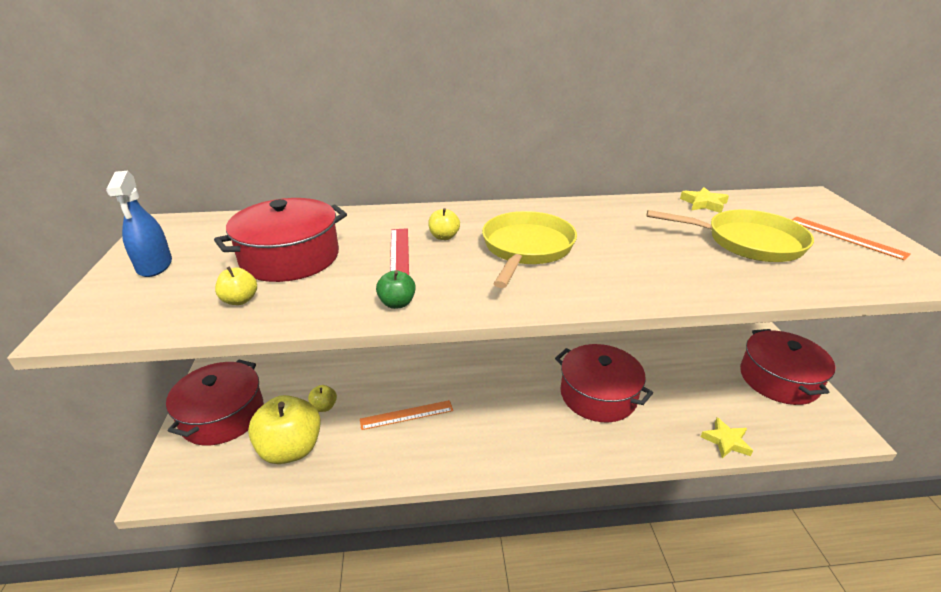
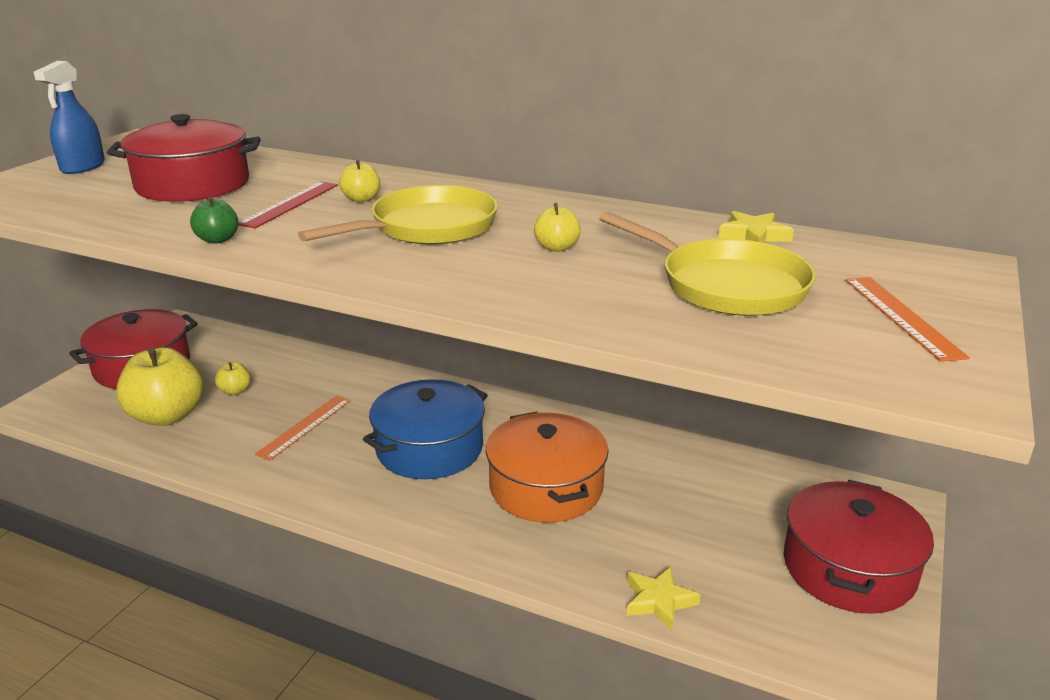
camera: 30 degrees right, 5 degrees down
yellow apple [215,266,257,305] -> yellow apple moved to [534,203,581,252]
orange ruler [360,400,453,430] -> orange ruler turned 75 degrees counterclockwise [255,396,351,461]
red pot [555,344,653,422] -> orange pot [486,412,609,523]
none -> blue pot [363,379,488,479]

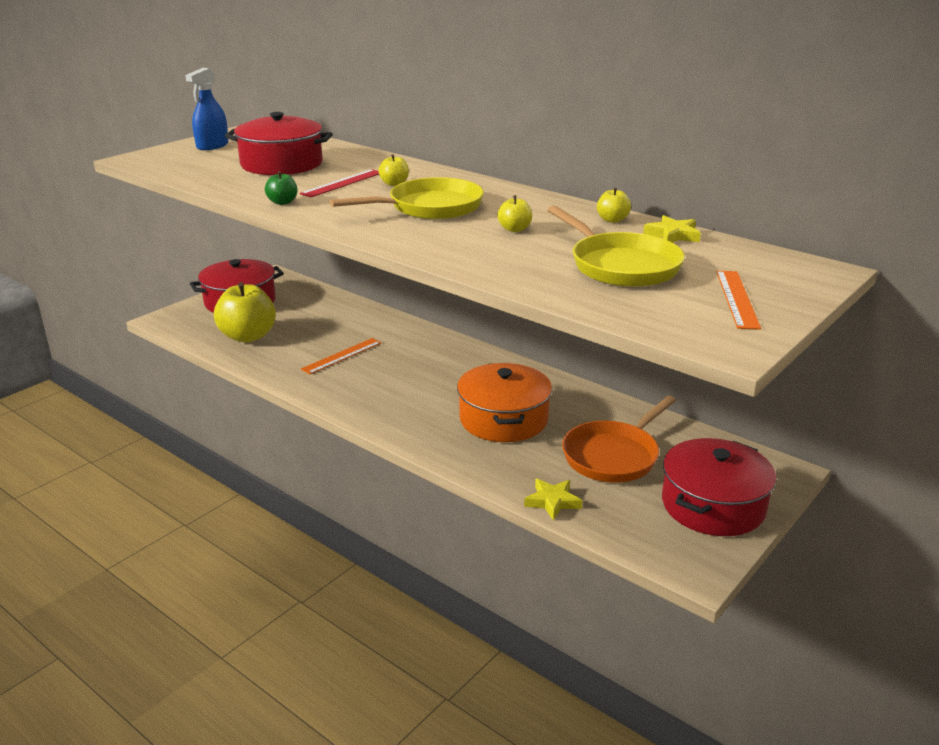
camera: 15 degrees right, 0 degrees up
yellow apple [215,362,251,395] -> yellow apple moved to [597,187,631,223]
blue pot [363,379,488,479] -> none
none -> orange pan [562,396,676,483]

